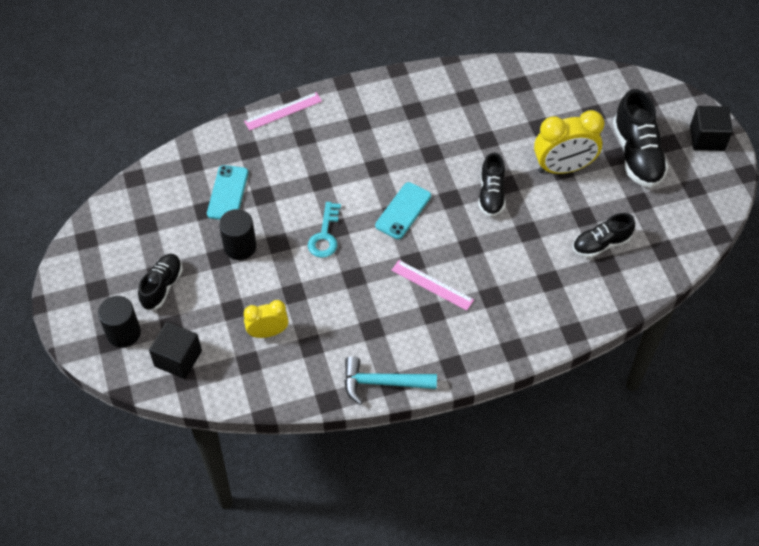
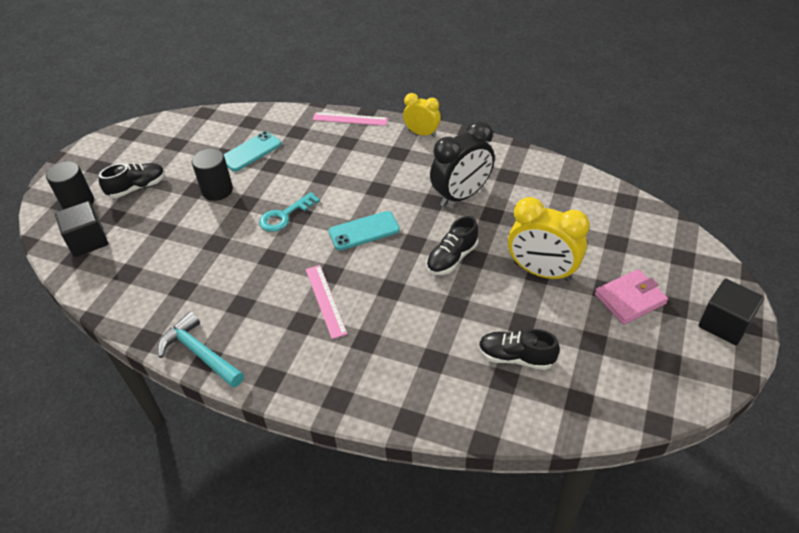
camera: 40 degrees right, 10 degrees down
yellow clock [244,300,288,338] -> yellow clock moved to [403,93,441,137]
black shoe [613,89,669,188] -> pink wallet [595,269,668,325]
none -> black clock [430,121,495,207]

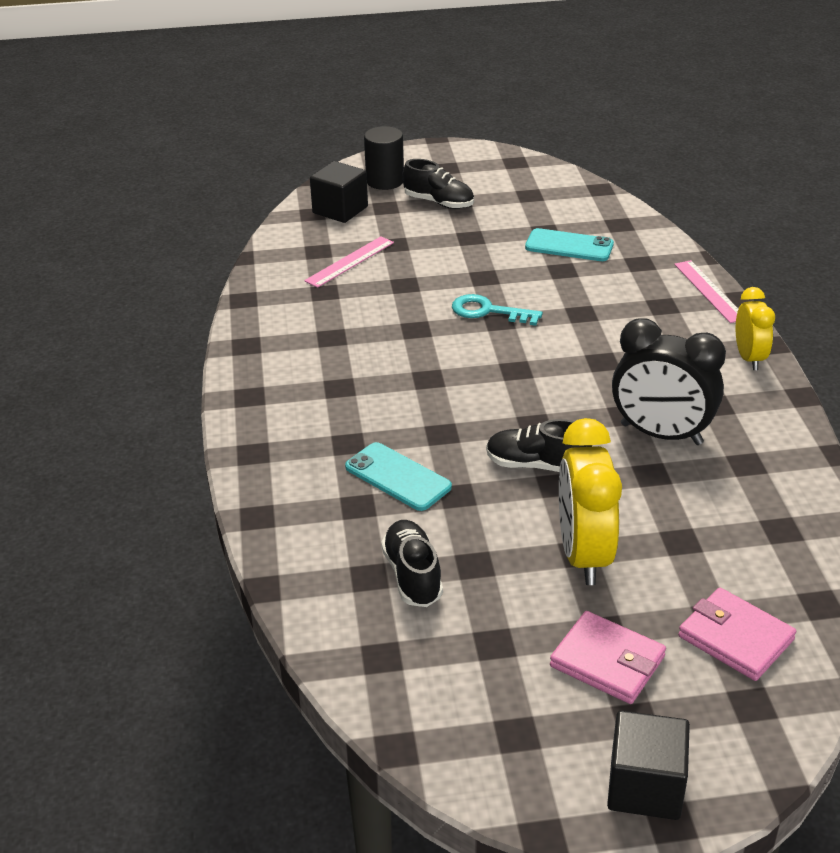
camera: 60 degrees right, 10 degrees down
turquoise hammer [158,312,244,388] -> none
black cylinder [192,148,233,201] -> none
pink ruler [305,265,348,339] -> pink ruler moved to [304,236,394,288]
turquoise phone [328,211,400,250] -> turquoise phone moved to [345,442,452,511]
none -> pink wallet [678,588,796,681]

